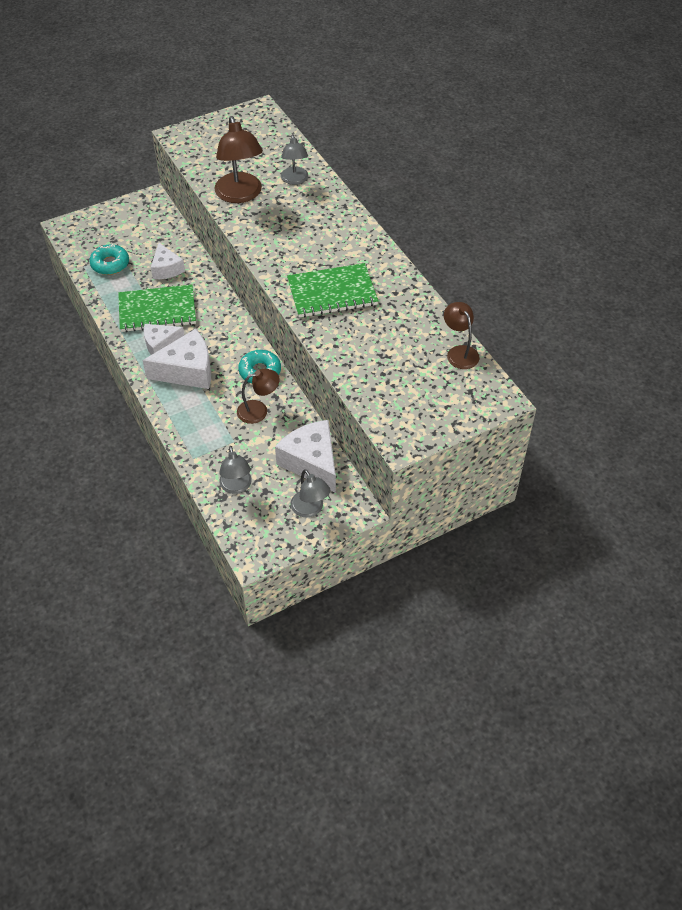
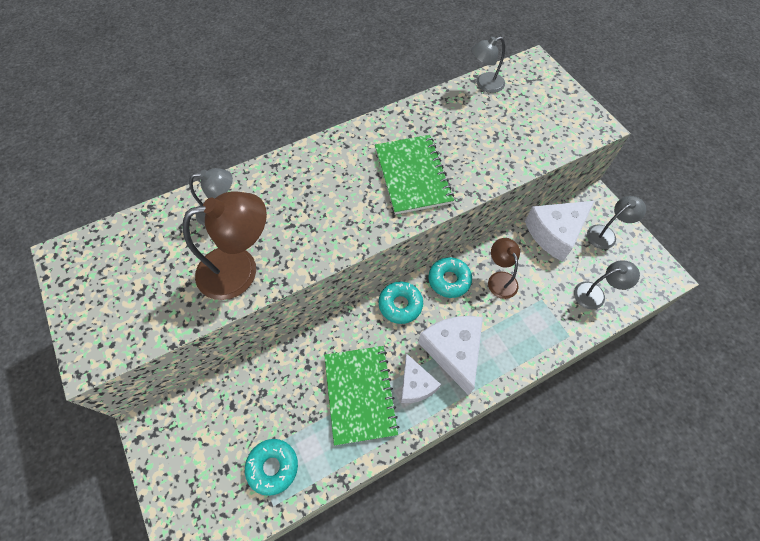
camera: 90 degrees left, 10 degrees up
white cheese [151,243,185,279] -> none
brown lamp [444,302,480,369] -> grey lamp [471,37,505,93]
none -> turquoise donut [379,281,423,324]

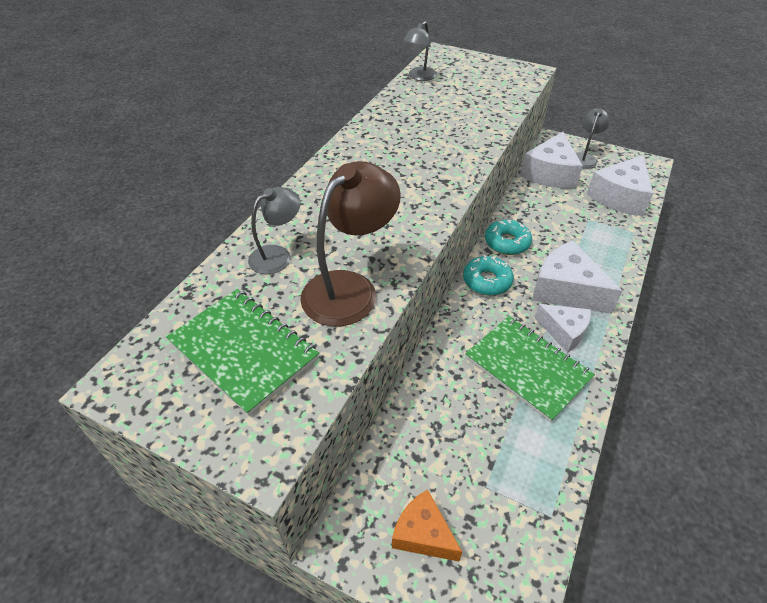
camera: 35 degrees left, 15 degrees down
turquoise donut [245,439,298,496] -> none
green notebook [375,135,454,215] -> green notebook moved to [166,289,319,416]
brown lamp [488,238,520,299] -> none
grey lamp [574,260,640,309] -> white cheese [586,155,653,216]
none -> orange cheese [392,490,462,561]

